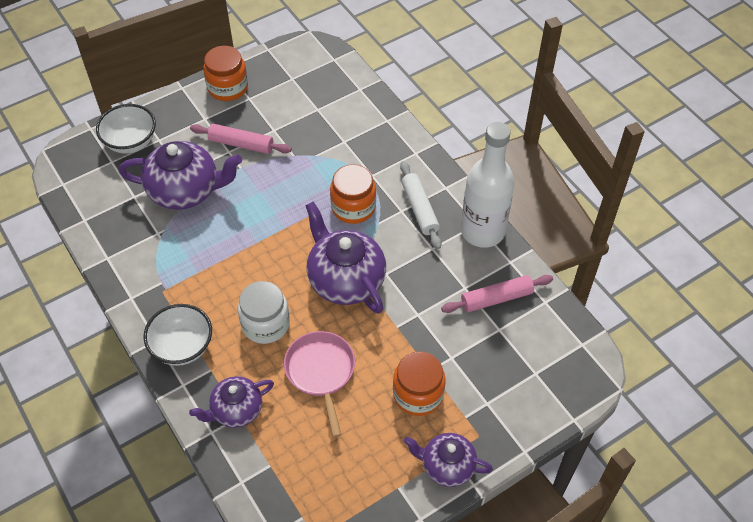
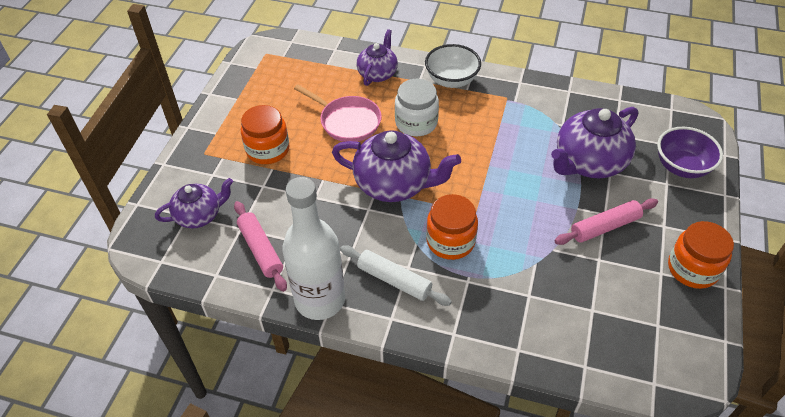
camera: 140 degrees right, 5 degrees down
white bowl [96,104,156,154] -> purple bowl [657,127,723,178]
purple teapot [404,433,493,487] -> purple teapot moved to [155,178,233,228]
pink rolling pin [441,275,553,313] -> pink rolling pin turned 60 degrees counterclockwise [234,201,287,292]

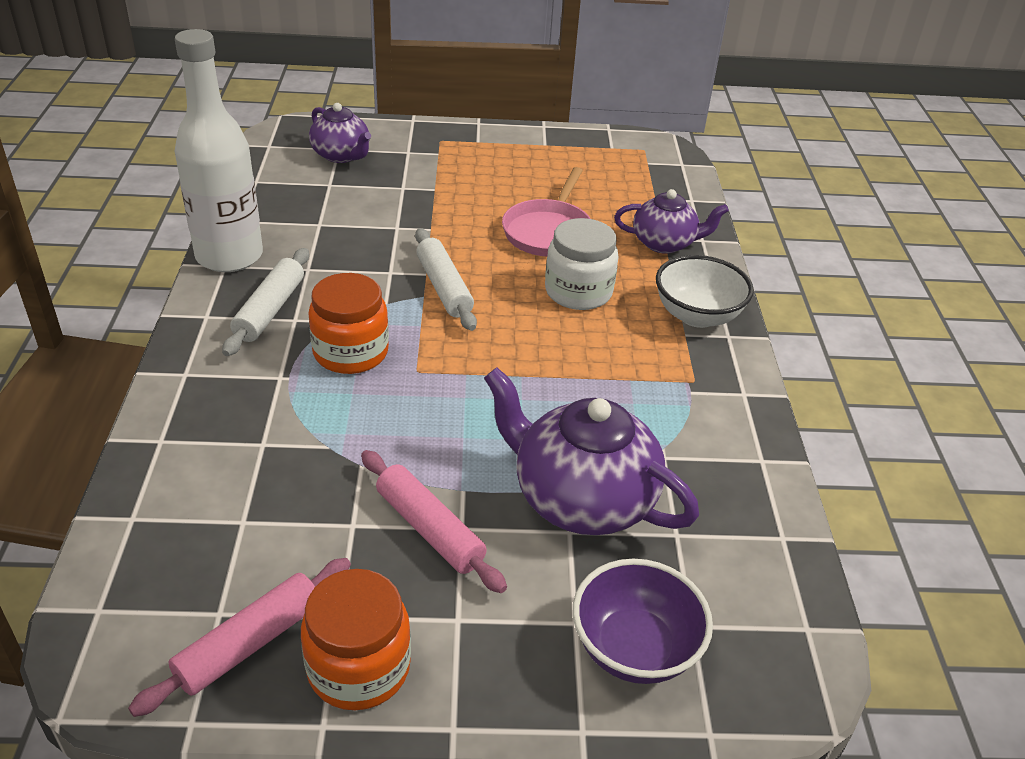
camera: 70 degrees right, 10 degrees down
pink rolling pin [234,201,287,292] -> pink rolling pin moved to [128,558,351,717]
orange jar [241,105,289,164] -> none
purple teapot [332,130,461,202] -> white rolling pin [415,228,477,331]

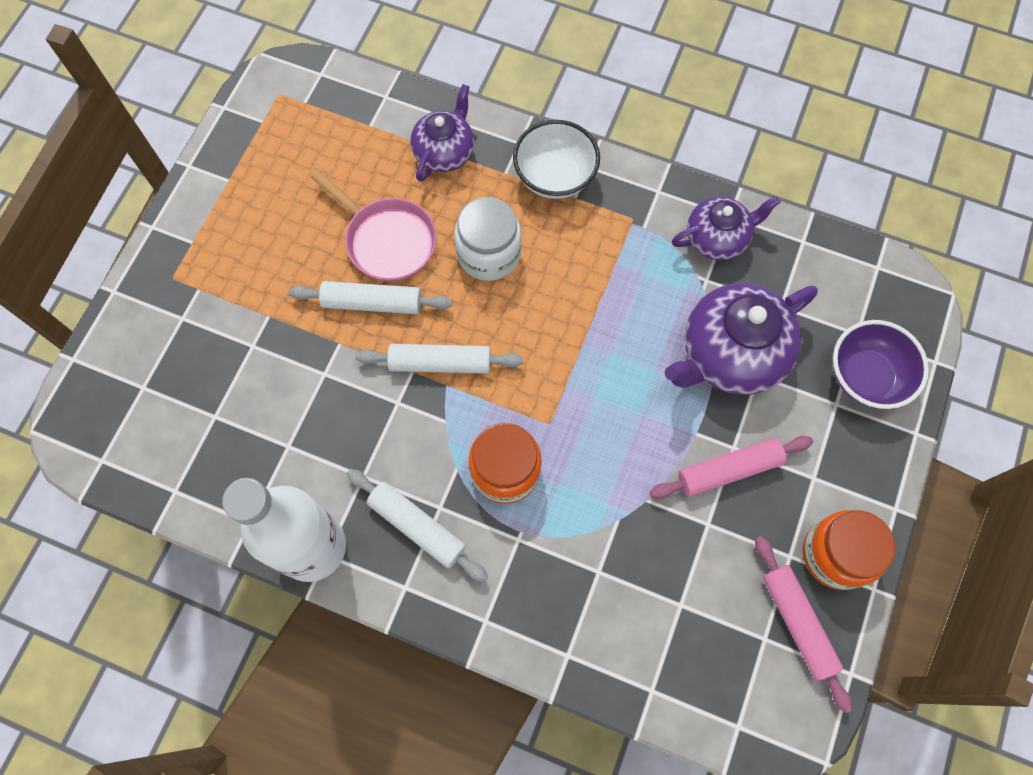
camera: 65 degrees left, 30 degrees up
purple teapot [309,103,371,163] -> purple teapot moved to [672,196,781,260]
none -> white rolling pin [289,281,452,314]

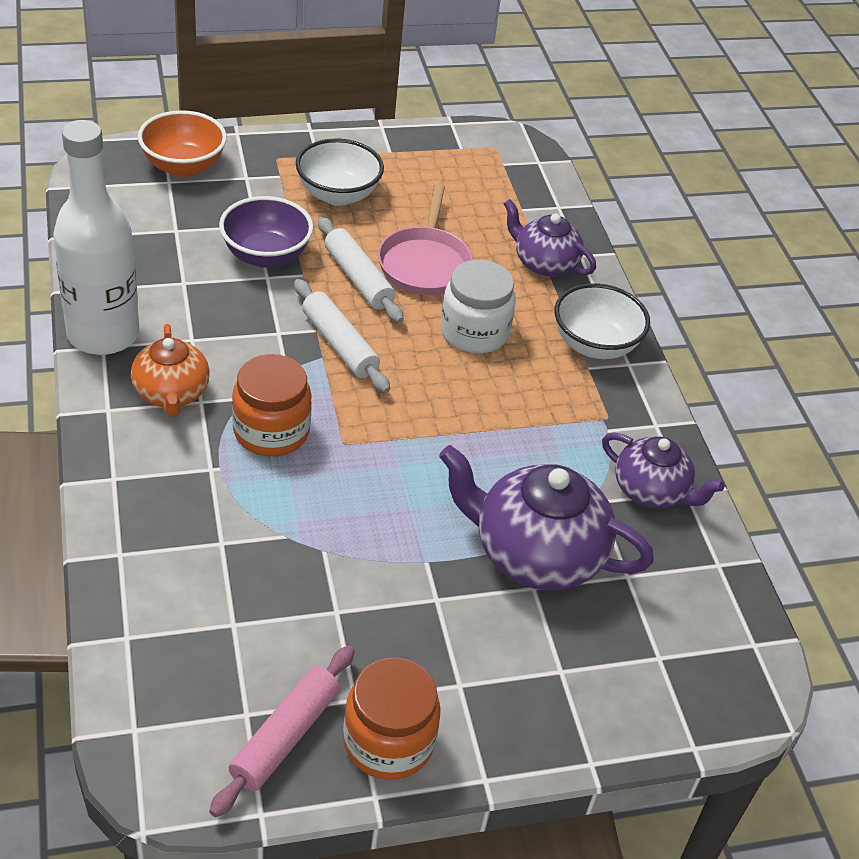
camera: 50 degrees right, 25 degrees down
white rolling pin [347,469,488,582] -> orange teapot [131,324,210,417]
purple teapot [410,84,474,182] -> purple teapot turned 135 degrees counterclockwise [504,199,596,277]
pink rolling pin [650,436,813,499] -> none
purple bowl [833,320,929,409] -> purple bowl moved to [219,196,313,268]
none -> orange bowl [138,110,227,177]
none -> white bowl [296,138,384,206]

